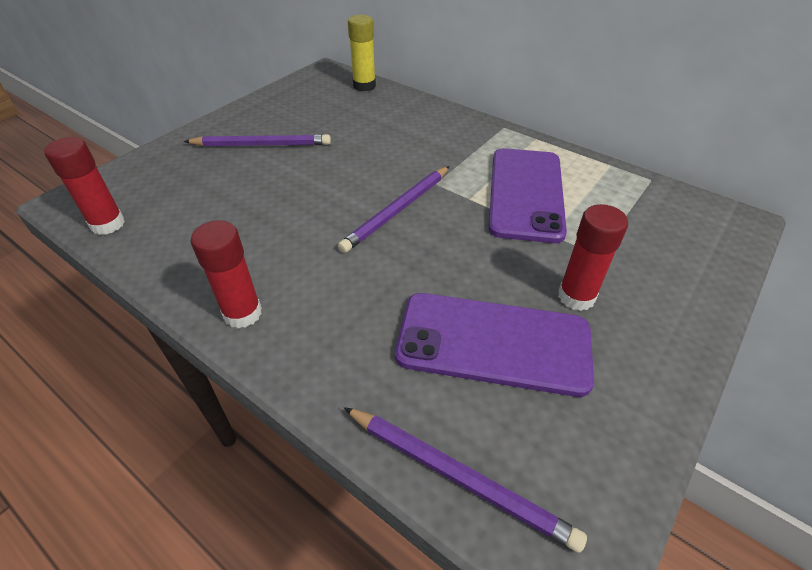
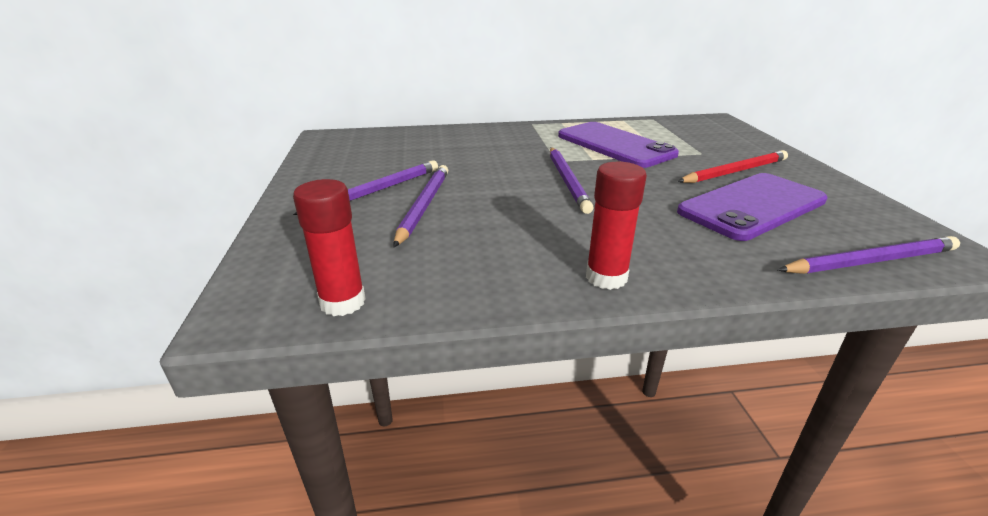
camera: 45 degrees left, 15 degrees down
yellow glue stick [348,14,376,91] -> none
red glue stick [558,204,628,311] -> red pencil [677,150,788,183]
none -> purple pencil [393,165,448,247]

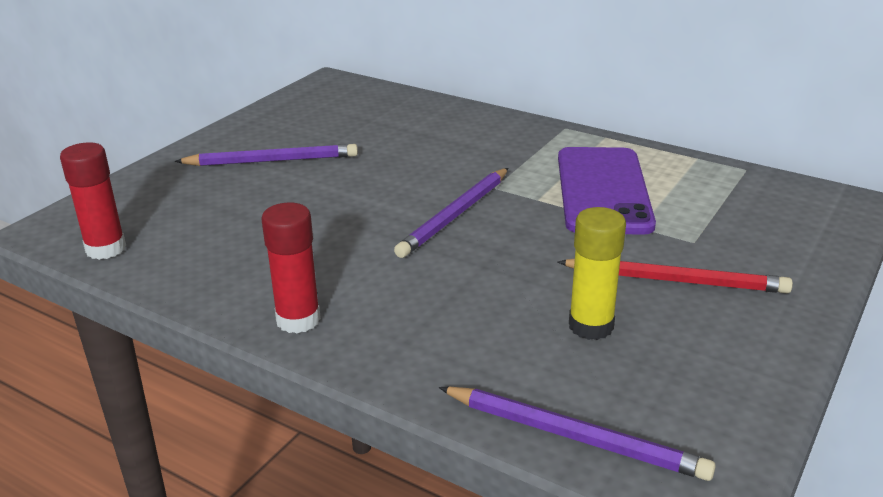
camera: 40 degrees right, 0 degrees up
purple pencil [393,165,448,247] -> none
purple phone [677,173,828,241] -> yellow glue stick [569,207,626,340]

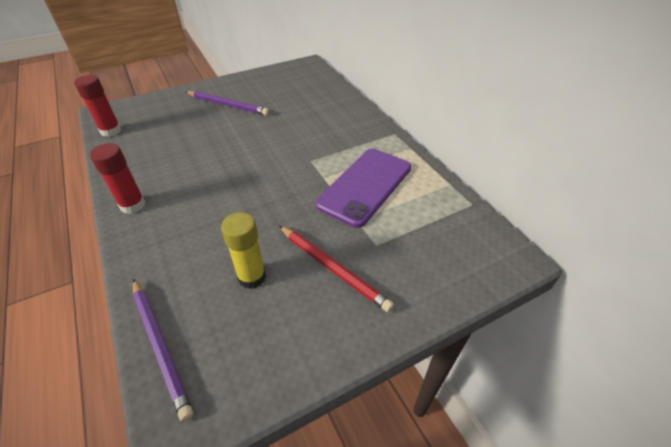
camera: 30 degrees right, 15 degrees up
purple pencil [394,168,508,258] -> none

